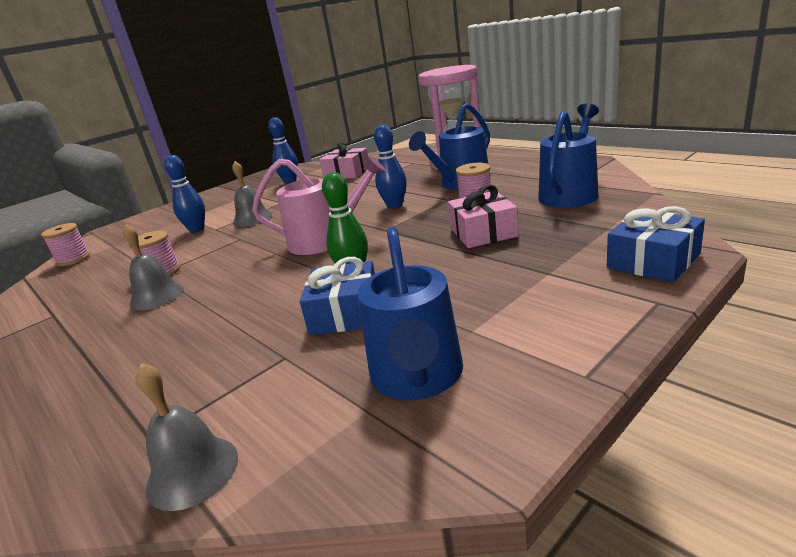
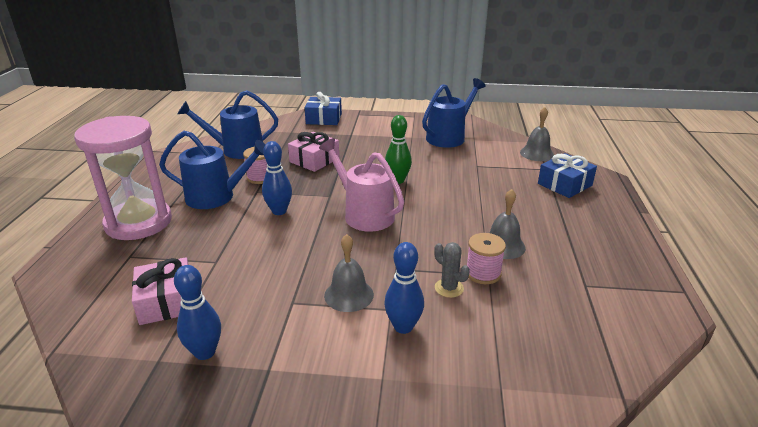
camera: 135 degrees left, 5 degrees up
pink spool [41,223,90,266] -> none
blue gift [300,257,375,335] -> blue gift moved to [538,153,597,198]
none -> grey cactus [434,242,470,298]

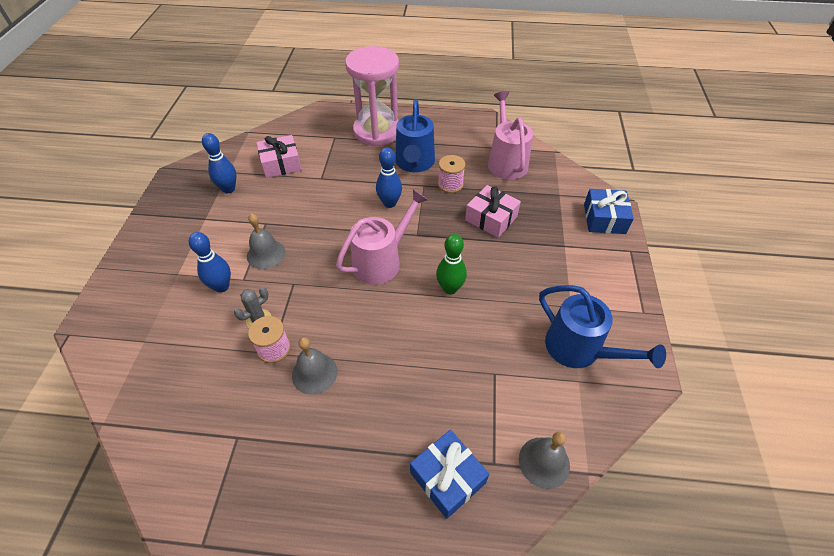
camera: 90 degrees right, 20 degrees up
blue watering can [178,90,278,159] -> pink watering can [488,91,533,180]

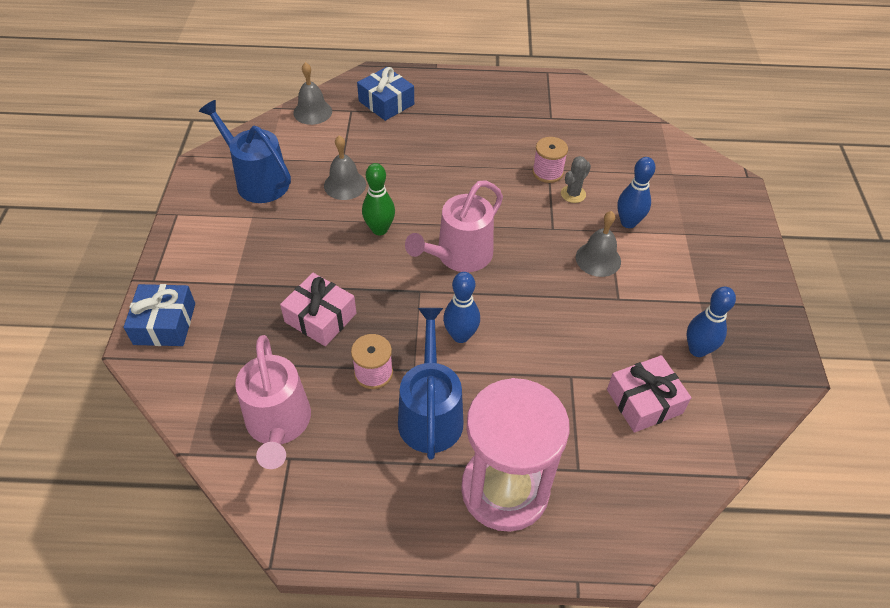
camera: 175 degrees right, 0 degrees up
grey bell [292,337,338,395] -> grey bell moved to [324,135,366,200]

